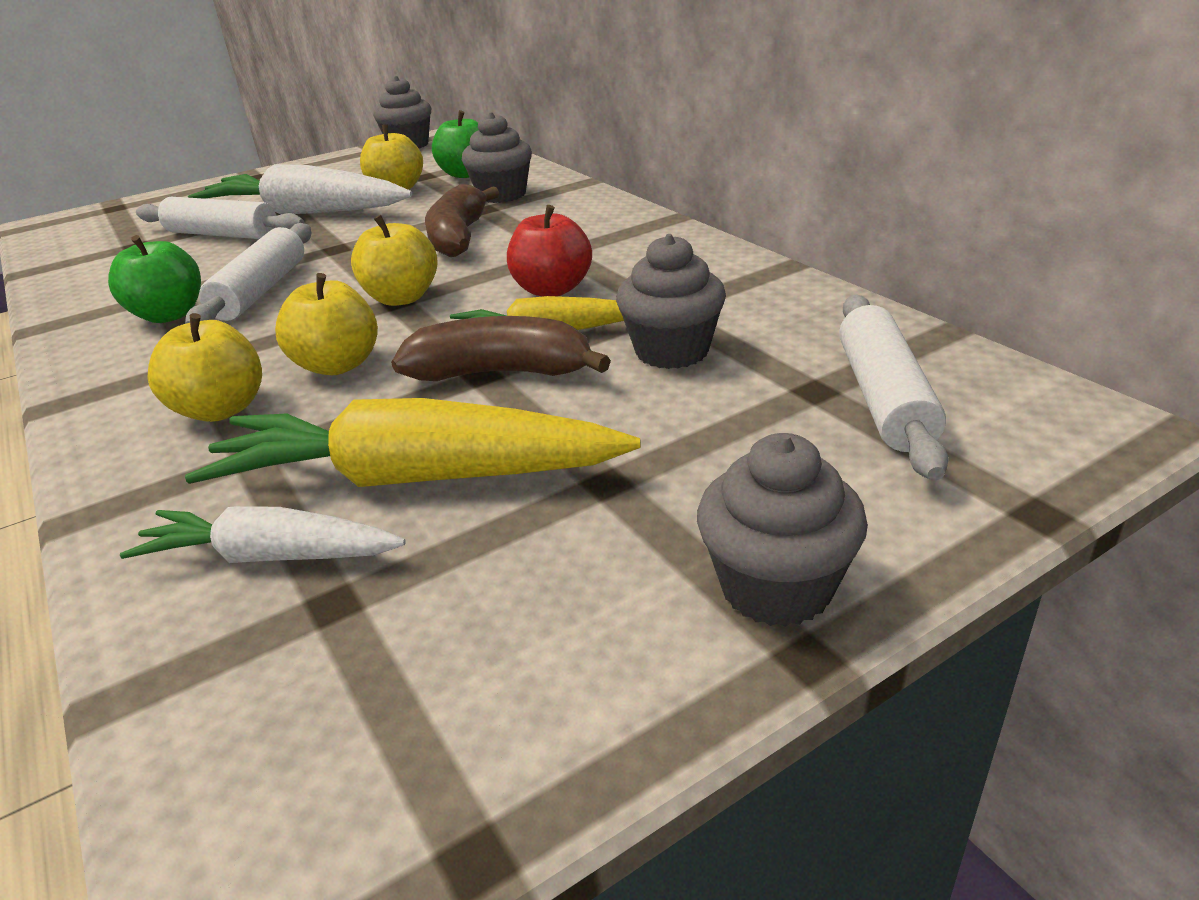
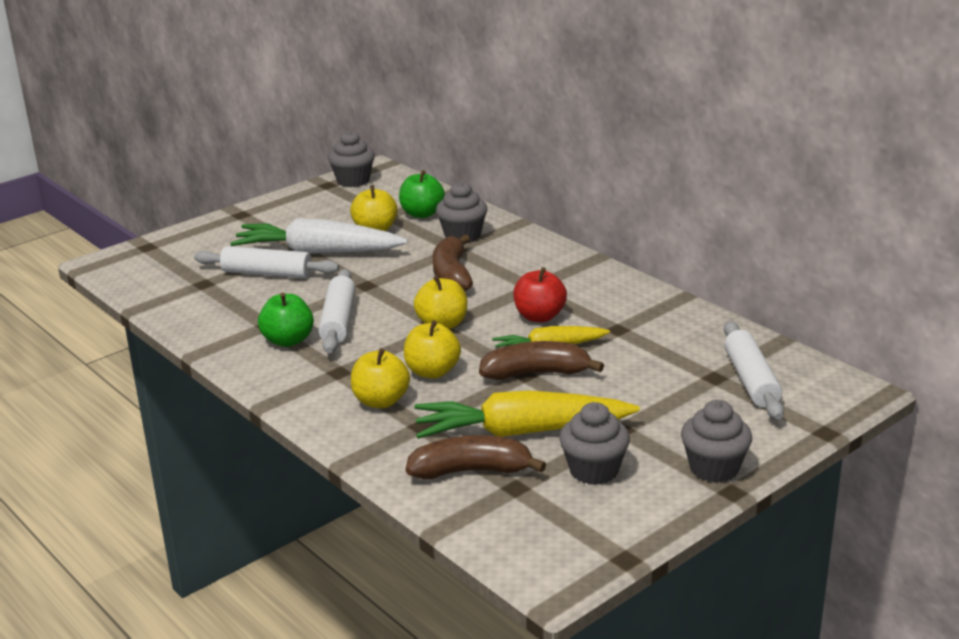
camera: 10 degrees left, 5 degrees down
white carrot [120,506,406,563] -> brown banana [406,435,546,479]
grey cupcake [616,234,726,369] -> grey cupcake moved to [559,402,630,485]

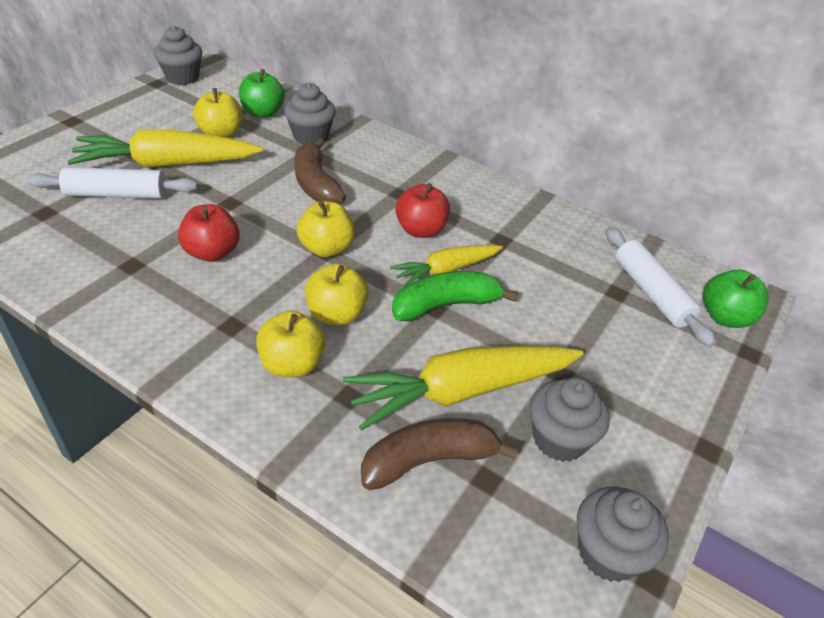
camera: 20 degrees left, 15 degrees up
white carrot [230,218,408,254] -> yellow carrot [67,129,263,168]
green apple [258,293,314,347] -> green apple moved to [703,270,768,328]
white rolling pin [318,269,356,353] -> red apple [178,204,240,262]
brown banana [479,341,604,380] -> green banana [392,271,518,322]
grey cupcake [681,400,752,483] -> grey cupcake moved to [577,487,669,582]

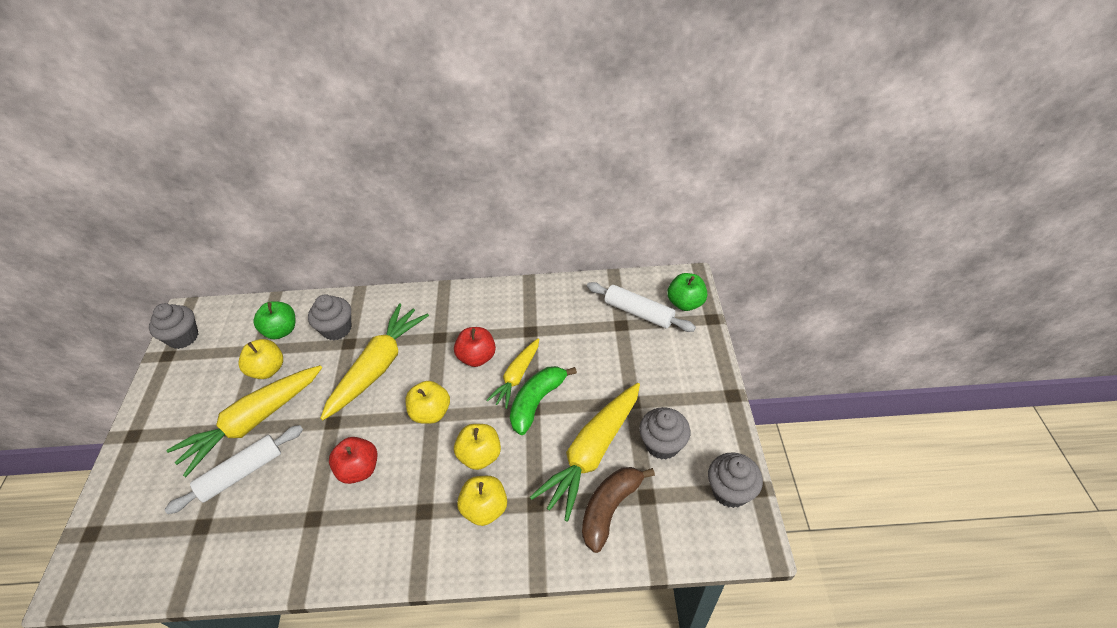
camera: 30 degrees left, 5 degrees up
brown banana [294,138,346,204] -> yellow carrot [320,303,429,420]

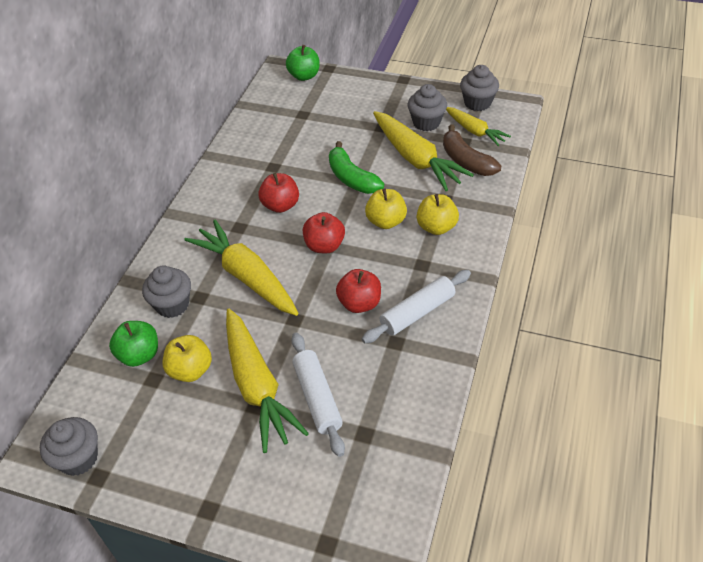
camera: 70 degrees left, 0 degrees up
yellow apple [405,381,450,424] -> red apple [303,212,345,253]
yellow carrot [486,338,539,409] -> yellow carrot moved to [446,107,511,146]
white rolling pin [587,282,696,332] -> white rolling pin moved to [362,270,471,343]

